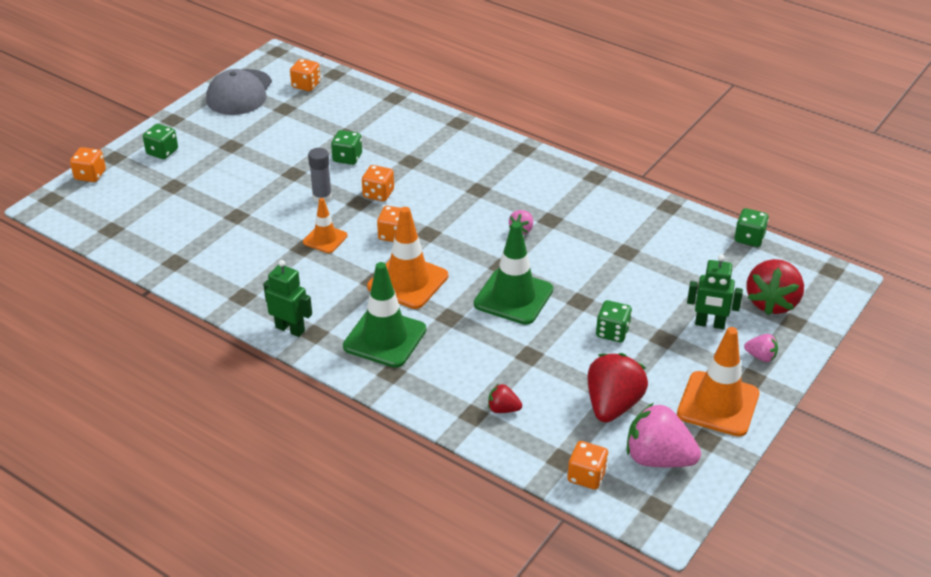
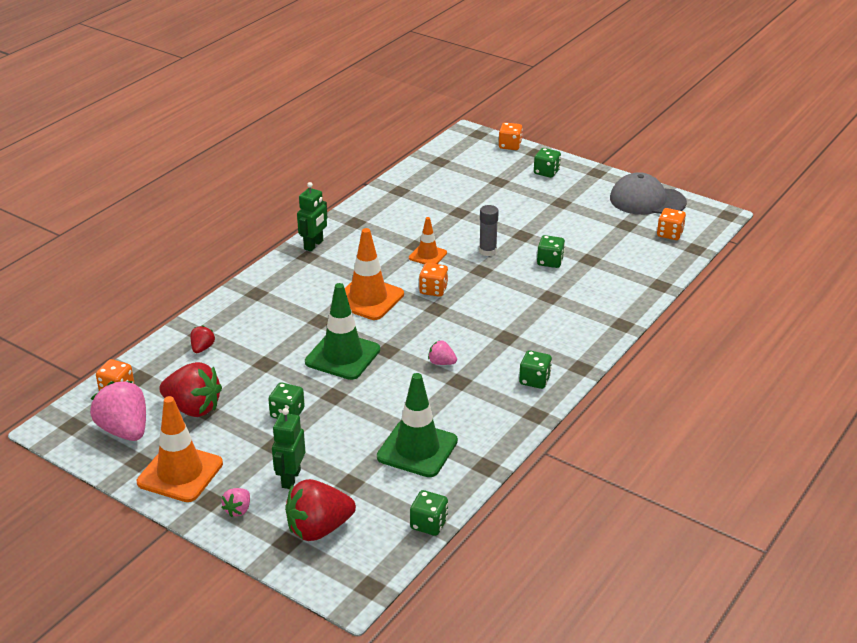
camera: 90 degrees right, 5 degrees down
green traffic cone [343,262,426,368] -> green traffic cone moved to [377,373,458,477]
orange dice [362,165,394,201] -> none
pink strawberry [627,403,701,467] -> pink strawberry turned 60 degrees counterclockwise [90,381,146,441]
red strawberry [746,259,804,315] -> red strawberry turned 45 degrees counterclockwise [285,479,356,541]
none -> green dice [519,350,552,389]

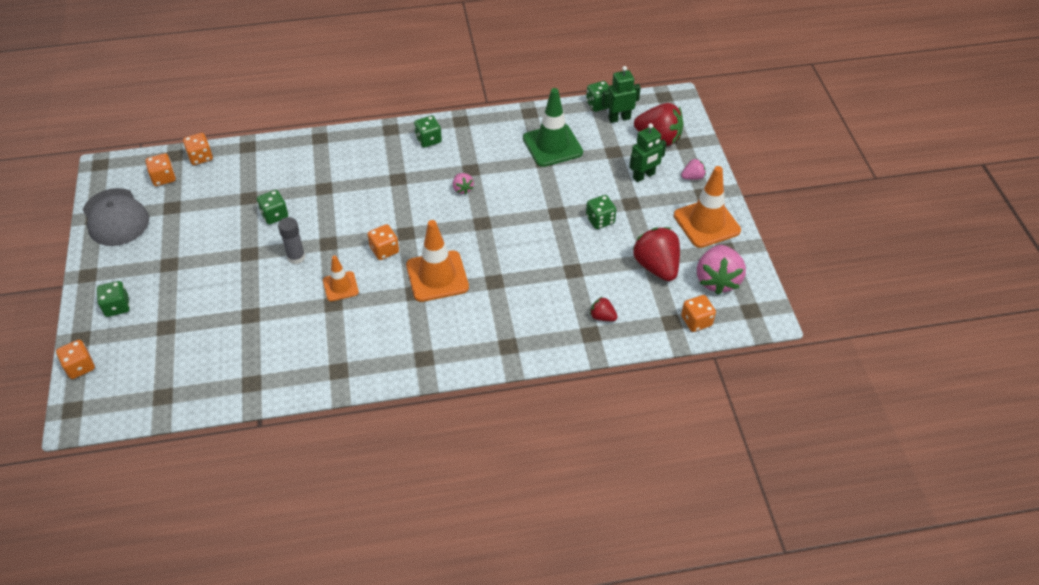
camera: 135 degrees left, 15 degrees up
red strawberry [190,326,215,353] -> red strawberry turned 60 degrees clockwise [590,297,618,321]
green robot [297,182,327,252] -> green robot moved to [602,66,641,123]
green traffic cone [305,283,380,380] -> none
none -> orange dice [183,133,213,165]

